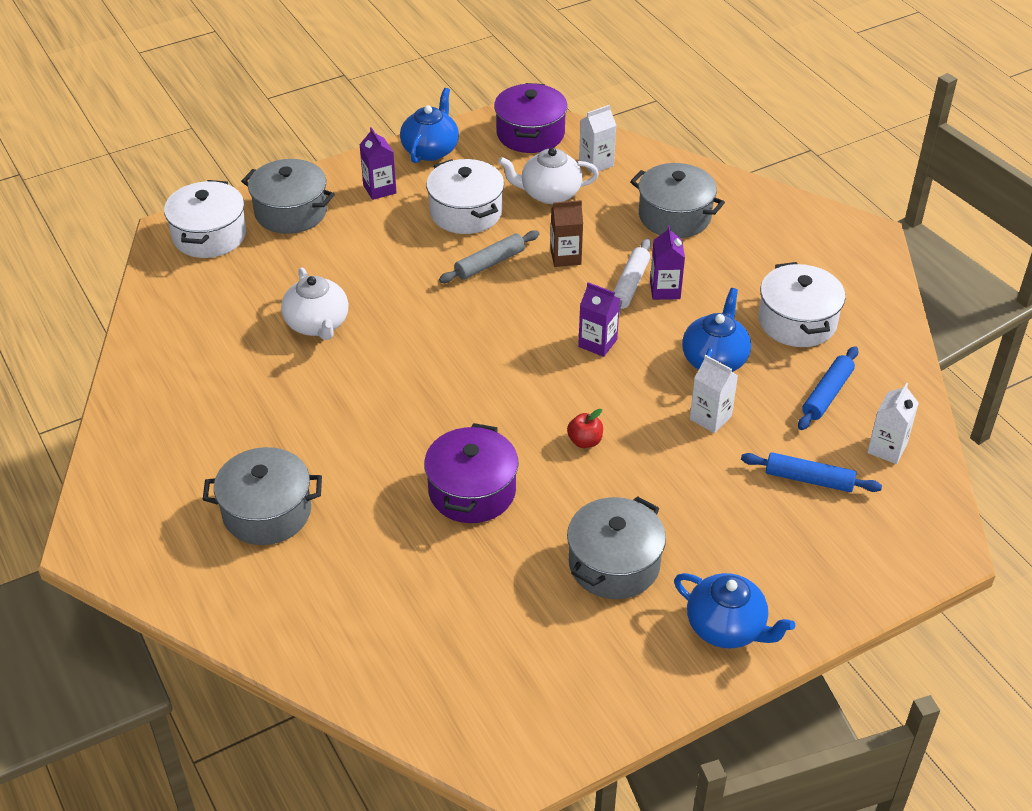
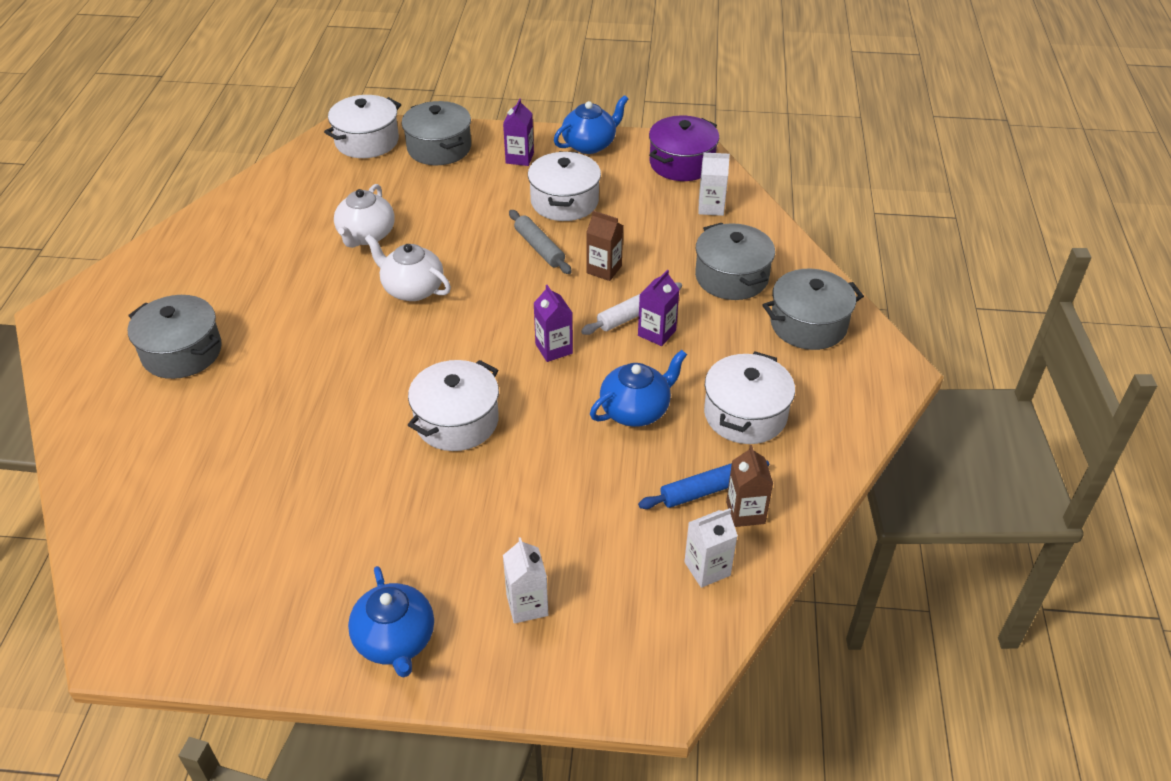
camera: 35 degrees right, 0 degrees up
purple pot [424,423,519,523] -> none
grey rolling pin [439,230,539,283] -> grey rolling pin turned 60 degrees clockwise [509,210,572,274]
white teapot [498,148,599,204] -> white teapot moved to [365,234,451,301]
red apple [567,409,603,448] -> white pot [408,360,499,451]
grey pot [567,496,666,599] -> grey pot moved to [763,269,864,350]
white carton [690,355,738,433] -> white carton moved to [503,537,548,624]
blue rolling pin [741,452,882,492] -> none
none -> brown carton [726,445,773,527]

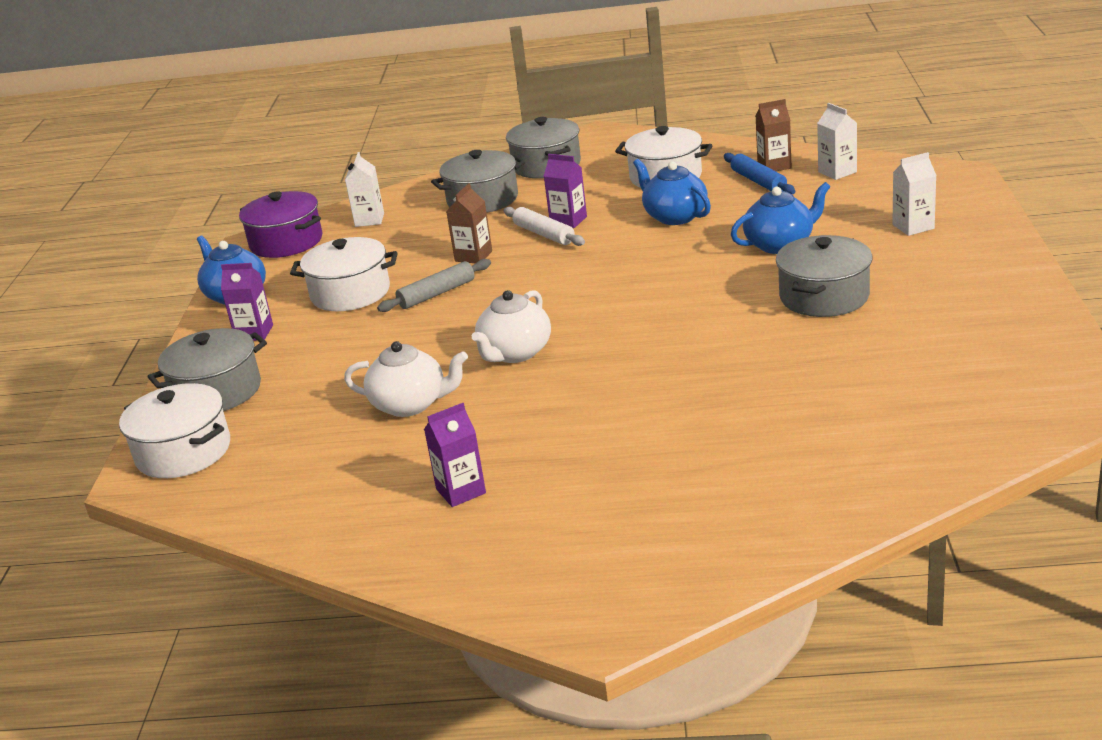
camera: 90 degrees left, 15 degrees down
grey pot [128,295,222,379] -> grey pot moved to [776,235,872,317]
blue teapot [348,566,434,677] -> blue teapot moved to [731,182,830,254]
white pot [408,360,499,451] -> none
purple carton [533,285,573,362] -> purple carton moved to [424,403,486,507]

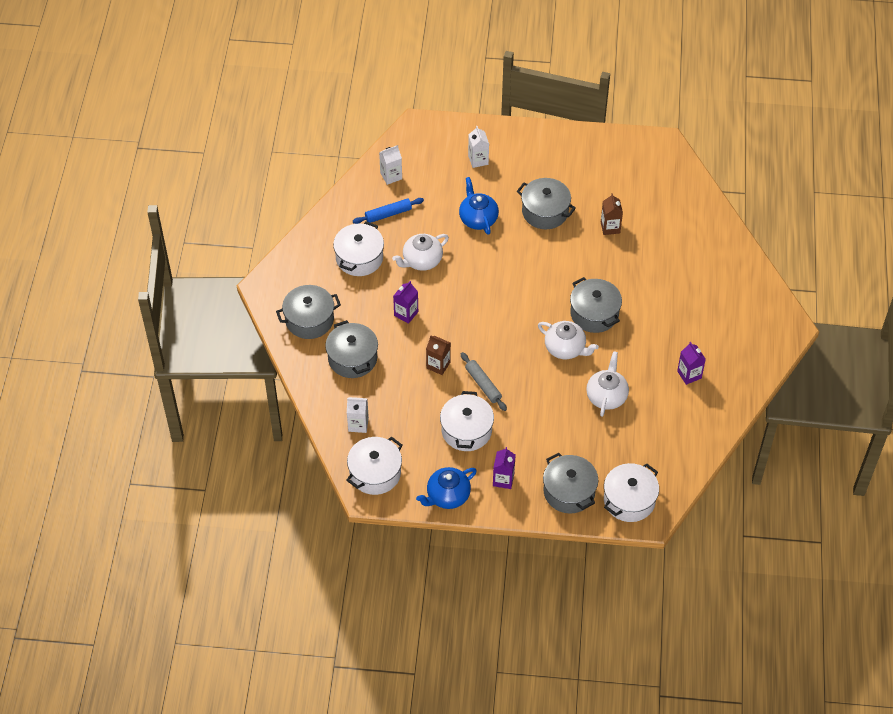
camera: 90 degrees left, 25 degrees up
purple pot [239,191,323,258] -> white pot [346,437,402,495]
white rolling pin [503,207,585,246] -> none
blue teapot [633,159,711,225] -> white teapot [392,234,449,271]
brown carton [756,99,792,171] -> brown carton moved to [601,193,623,235]
none -> grey pot [570,277,622,333]

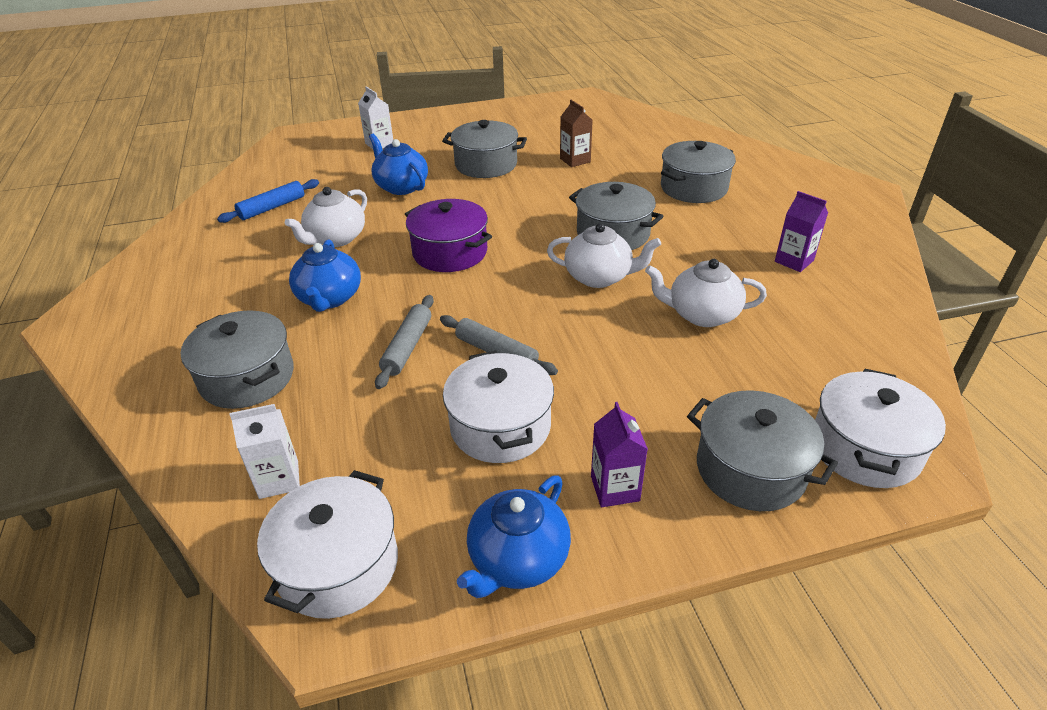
camera: 20 degrees left, 15 degrees down
grey pot [276,285,341,339] -> grey pot moved to [661,141,736,203]
white pot [333,221,384,276] -> none
white carton [379,145,402,185] -> none
purple carton [393,281,418,324] -> blue teapot [289,239,361,312]
brown carton [426,335,451,375] -> grey rolling pin [375,295,434,389]
white teapot [586,351,629,417] -> white teapot turned 75 degrees counterclockwise [645,259,767,327]
none -> purple pot [405,199,492,272]

